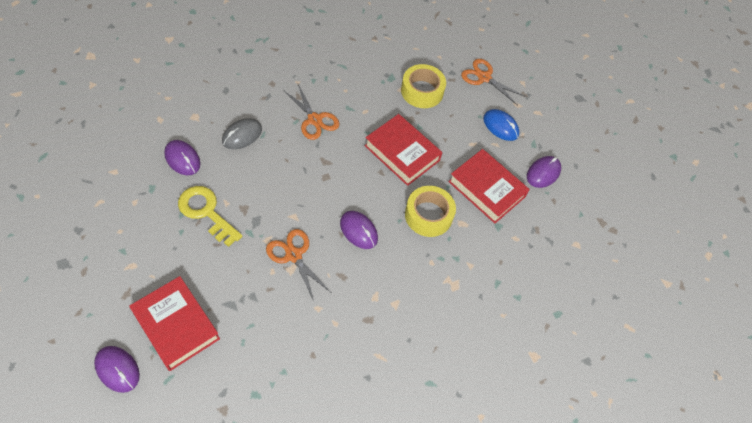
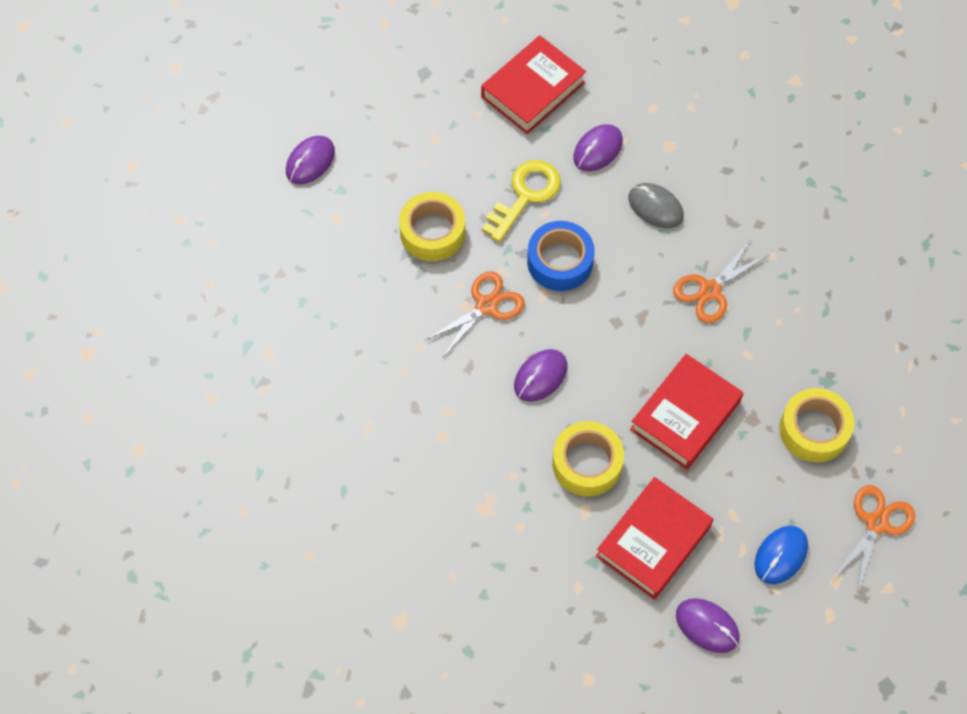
camera: 90 degrees right, 5 degrees up
red book [129,276,220,371] -> red book moved to [481,35,586,134]
none -> yellow tape [399,192,465,261]
none -> blue tape [527,221,594,291]

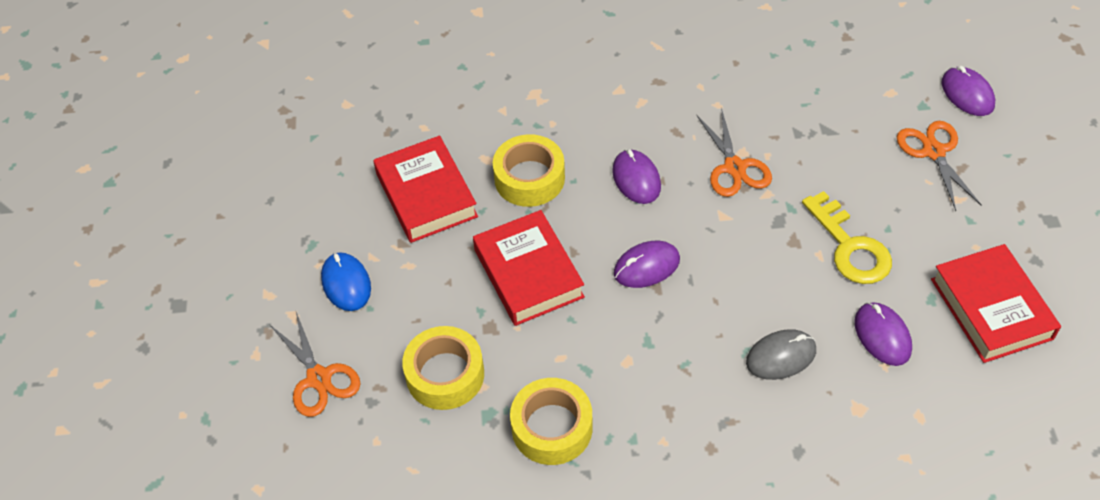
camera: 120 degrees right, 10 degrees down
yellow tape [399,192,465,261] -> yellow tape moved to [510,378,593,465]
blue tape [527,221,594,291] -> none
orange scissors [673,240,769,323] -> orange scissors moved to [897,121,982,211]
purple mouse [676,598,739,653] -> purple mouse moved to [614,241,680,288]

